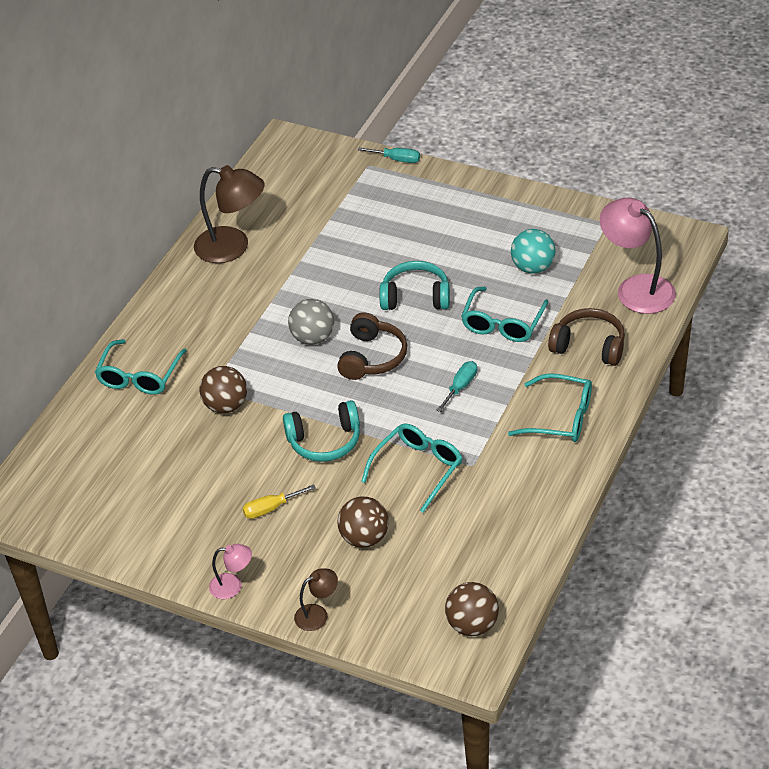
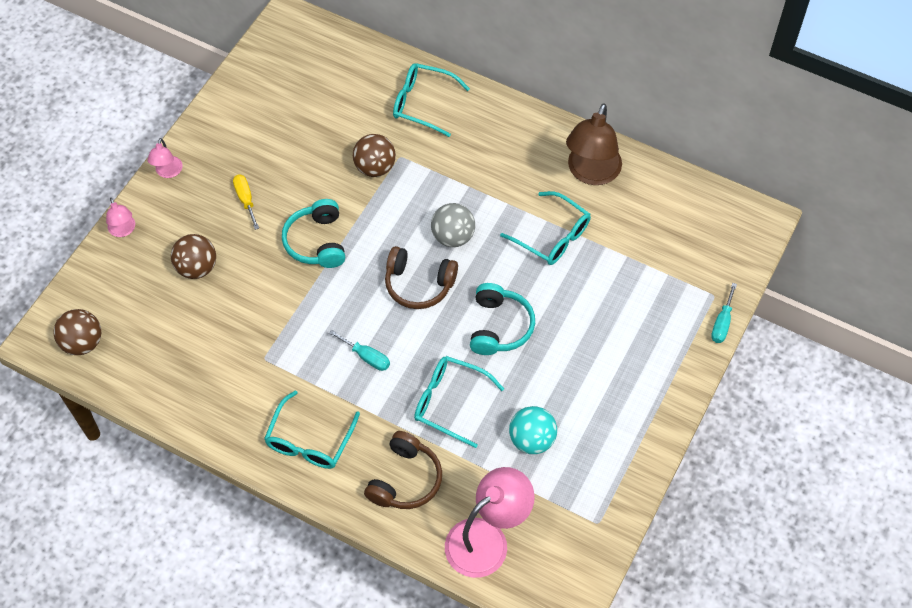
camera: 90 degrees right, 15 degrees up
brown lamp [294,568,338,631] -> pink lamp [106,198,135,237]
turquoise glasses [361,423,462,513] -> turquoise glasses moved to [500,191,591,265]

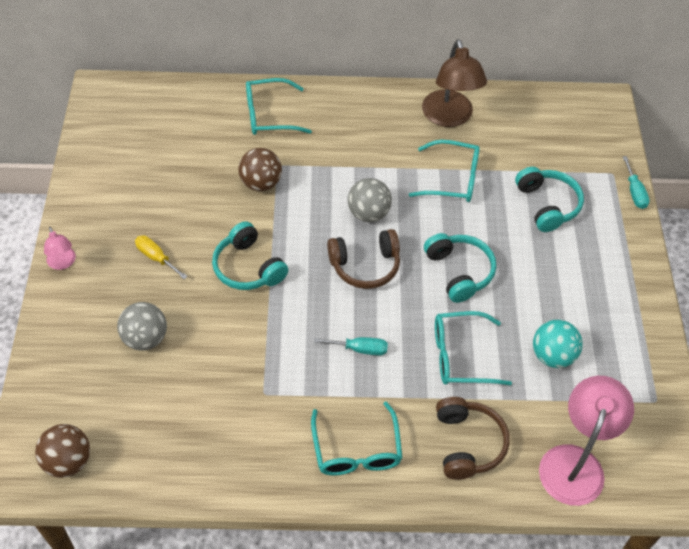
camera: 30 degrees left, 5 degrees down
pink lamp [106,198,135,237] -> none
brown ball [171,234,216,279] -> grey ball [117,302,167,351]
none -> turquoise headphones [515,167,584,232]

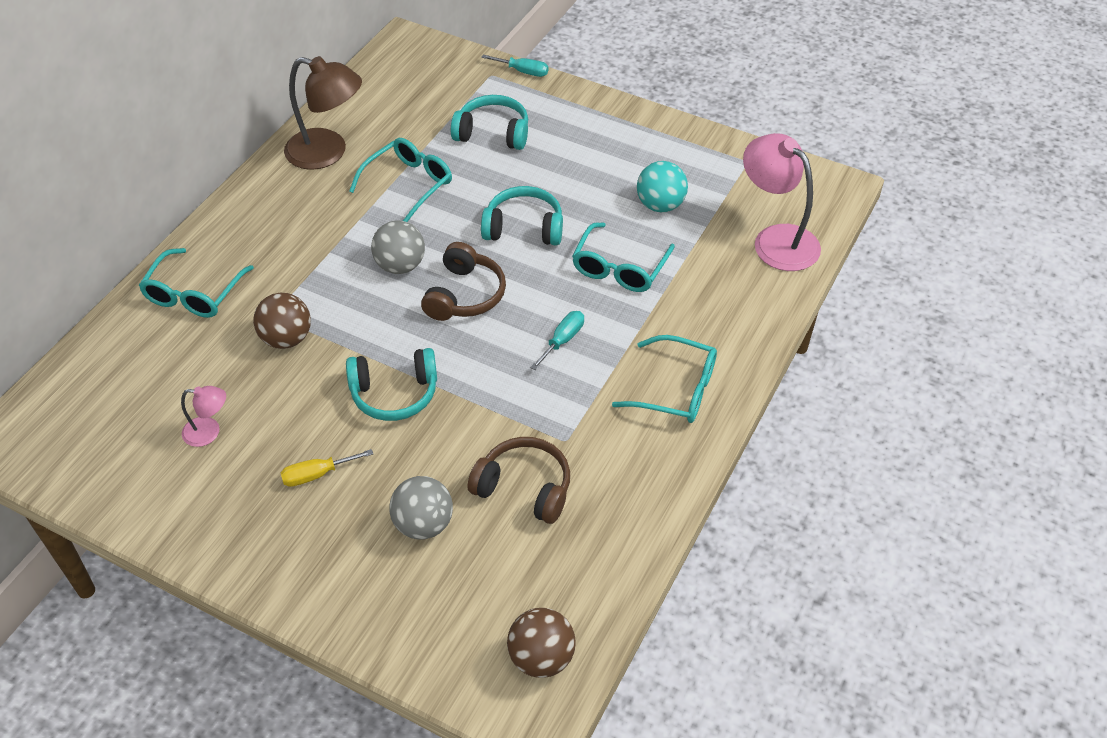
camera: 60 degrees left, 5 degrees down
pink lamp [44,227,76,270] -> pink lamp moved to [181,386,226,447]
brown headphones [436,397,510,480] -> brown headphones moved to [468,437,570,524]

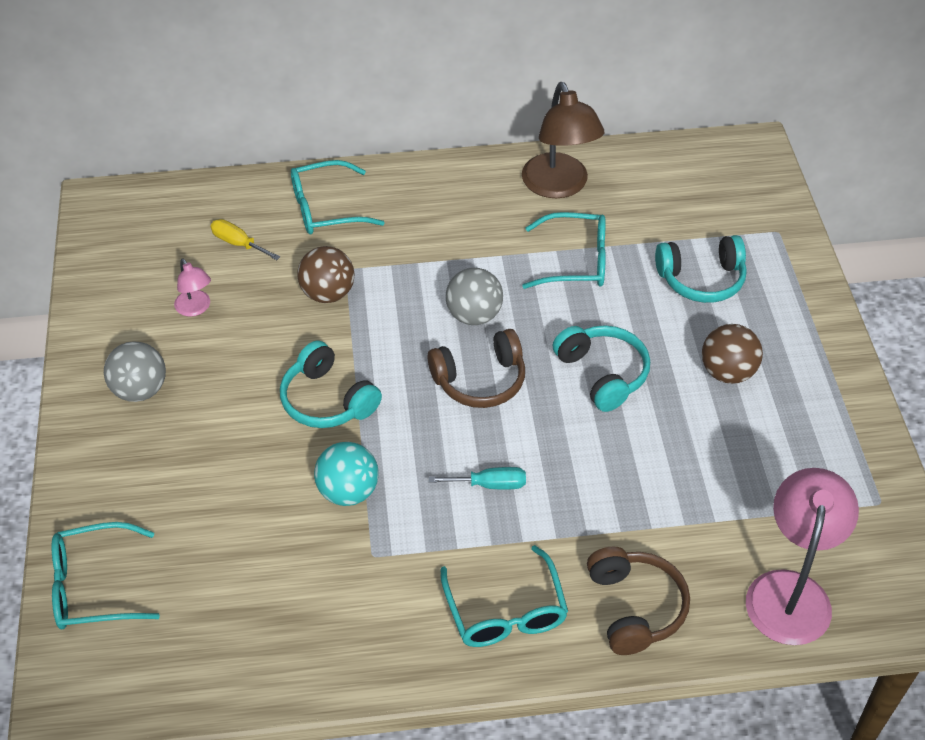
camera: 55 degrees right, 0 degrees up
yellow screwdriver [281,449,373,487] -> yellow screwdriver moved to [211,219,280,260]
grey ball [389,476,453,540] -> grey ball moved to [104,341,166,402]
turquoise headphones [451,95,528,150] -> turquoise headphones turned 105 degrees clockwise [655,235,747,303]
brown headphones [468,437,570,524] -> brown headphones moved to [587,547,690,655]
turquoise screwdriver [481,54,549,77] -> none
brown ball [507,608,576,678] -> brown ball moved to [702,324,763,384]
turquoise glasses [572,222,675,292] -> turquoise glasses moved to [51,522,160,629]
turquoise ball [637,161,688,212] -> turquoise ball moved to [314,442,379,506]

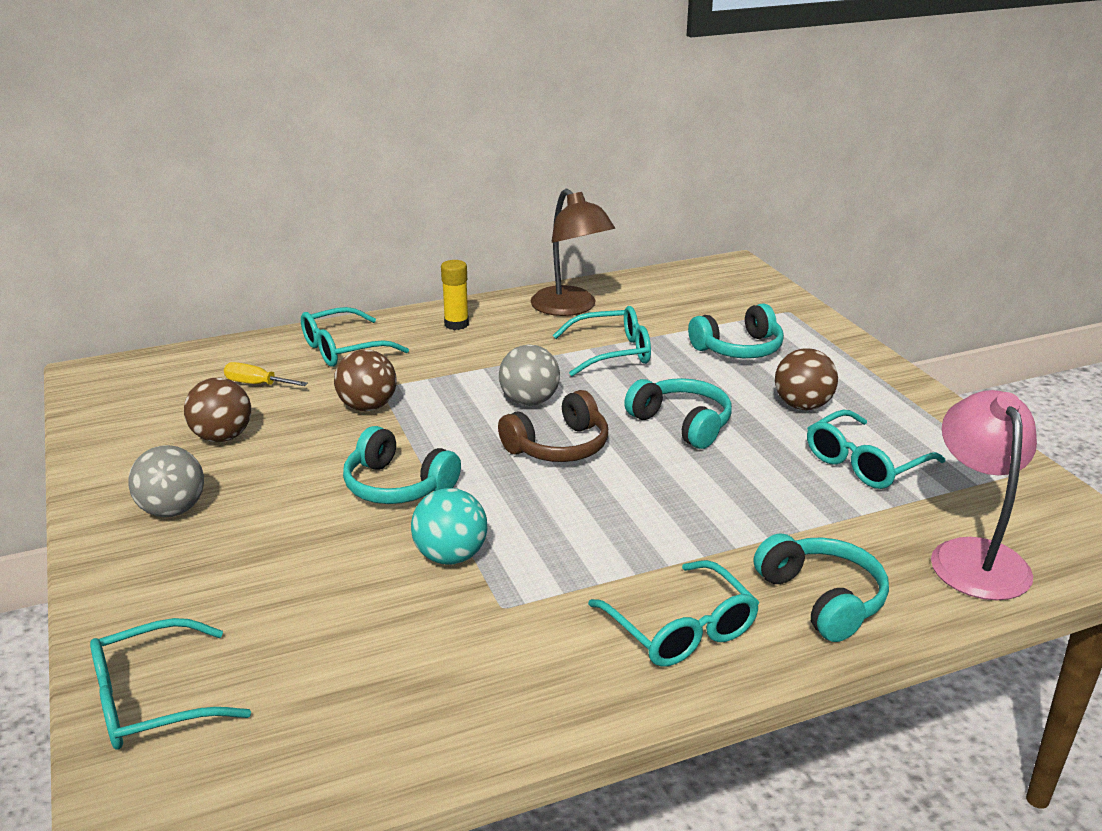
camera: 15 degrees left, 20 degrees down
pink lamp [174,258,211,317] -> brown ball [184,378,251,442]
turquoise screwdriver [429,467,526,490] -> none
brown headphones [587,547,690,655] -> turquoise headphones [754,533,889,642]
none -> yellow glue stick [441,260,469,330]
none -> turquoise glasses [807,410,945,489]

